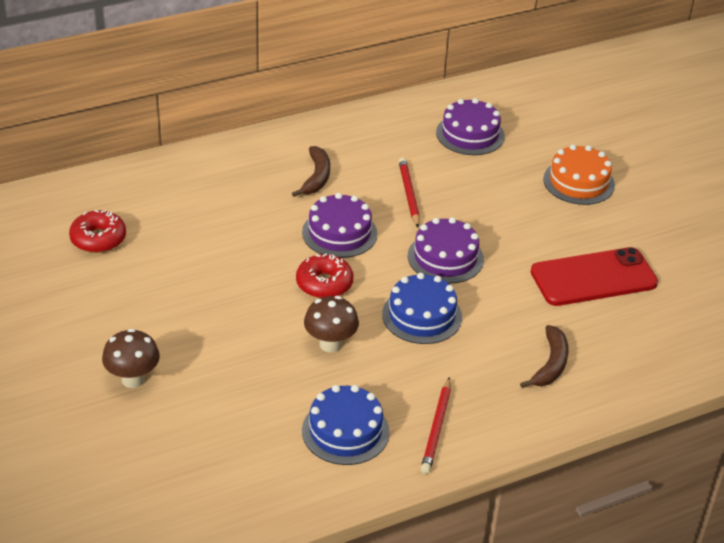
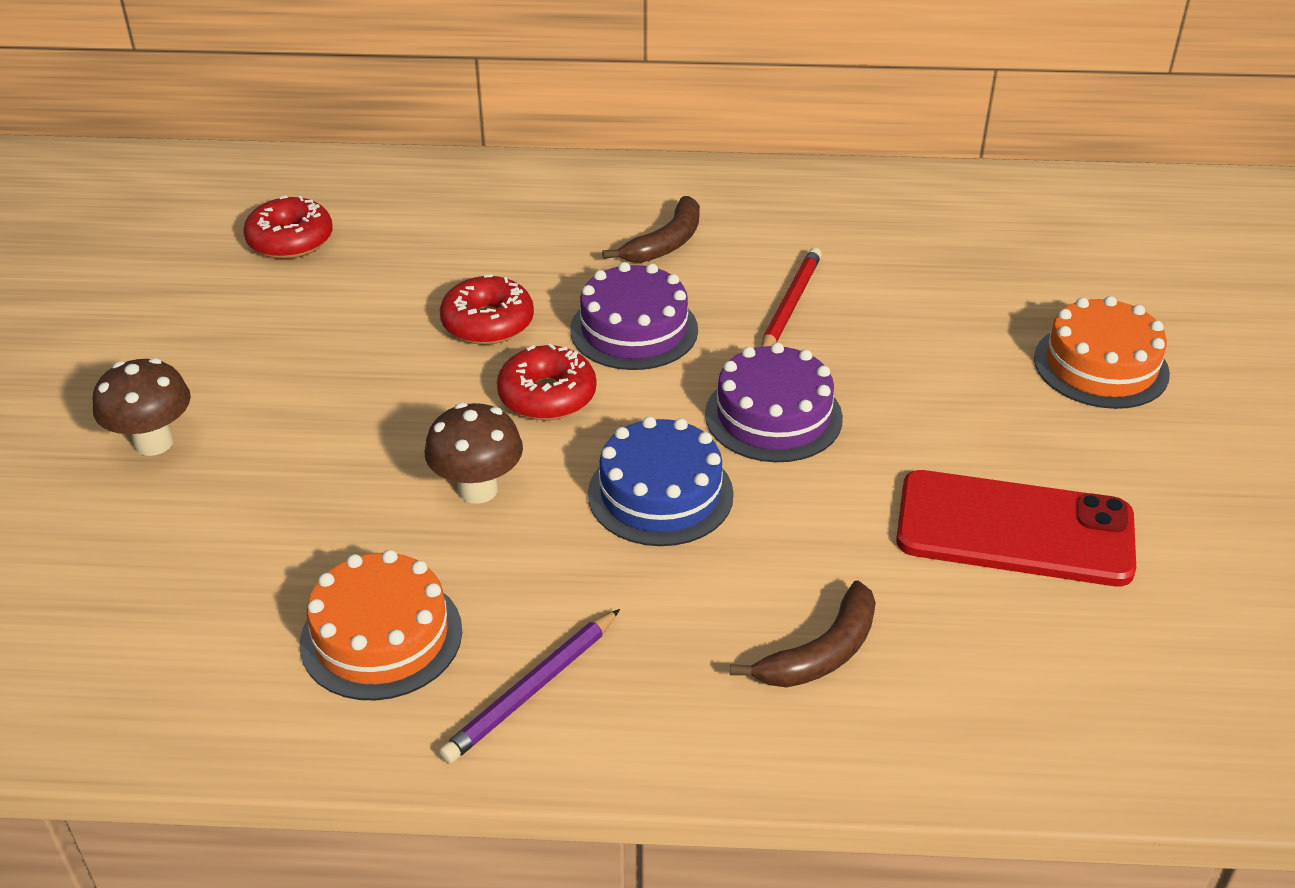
camera: 30 degrees right, 0 degrees up
blue cake [302,385,390,465] -> orange cake [300,550,462,700]
red pencil [421,377,451,474] -> purple pencil [439,609,620,764]
purple cake [436,98,505,155] -> none
none -> red donut [440,274,534,345]

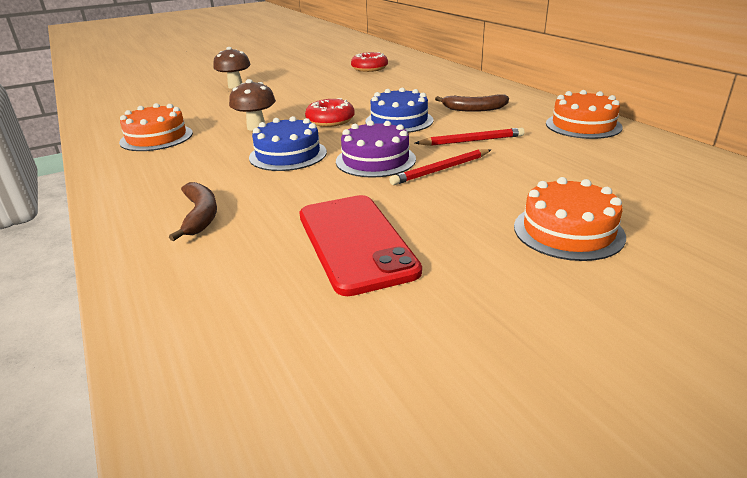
camera: 60 degrees right, 10 degrees down
purple pencil [439,609,620,764] -> none
red donut [440,274,534,345] -> none
purple cake [570,262,698,370] -> blue cake [365,87,434,133]
brown banana [730,581,876,688] -> brown banana turned 120 degrees counterclockwise [169,182,217,241]
none -> red pencil [389,149,491,185]
none -> orange cake [546,90,623,139]

